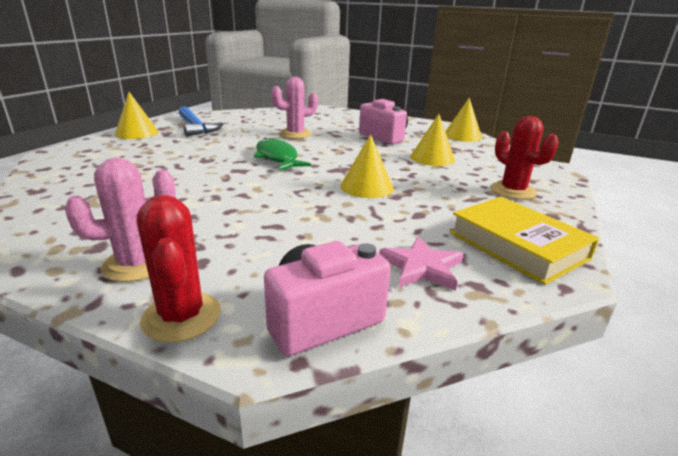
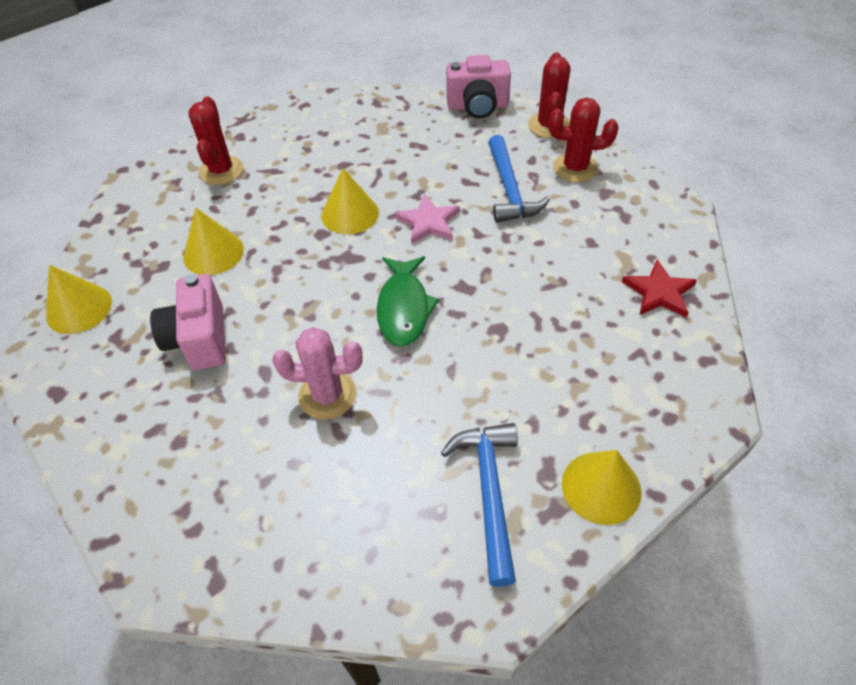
camera: 150 degrees left, 25 degrees up
pink cactus [65,158,176,282] -> red cactus [549,98,618,183]
pink star [379,236,464,290] -> pink star moved to [395,194,460,244]
yellow book [450,197,599,285] -> none
none -> blue hammer [488,135,550,223]
none -> red star [622,259,697,317]

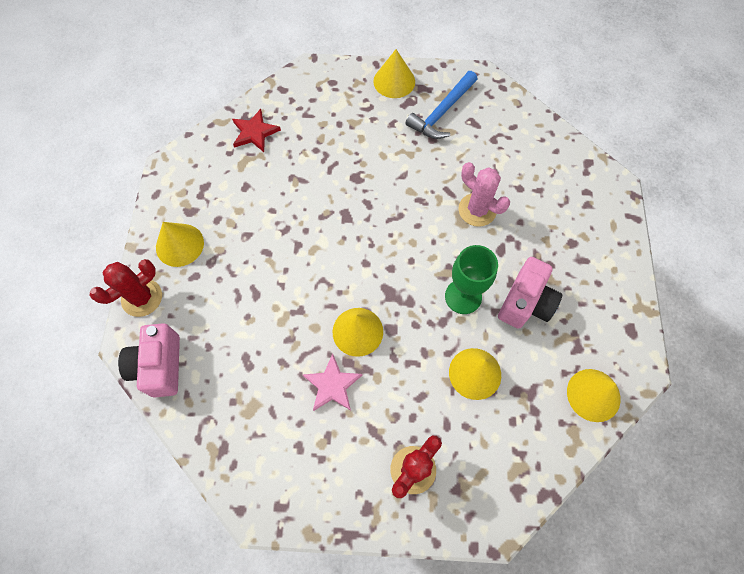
camera: 140 degrees left, 15 degrees up
green fish [377,256,440,347] -> none
pink star [395,194,460,244] -> pink star moved to [303,354,362,411]
pink camera [446,55,511,119] -> pink camera turned 135 degrees counterclockwise [118,323,180,398]
blue hammer [488,135,550,223] -> none
red cactus [549,98,618,183] -> yellow cone [156,222,204,267]
none -> green goblet [445,245,498,314]

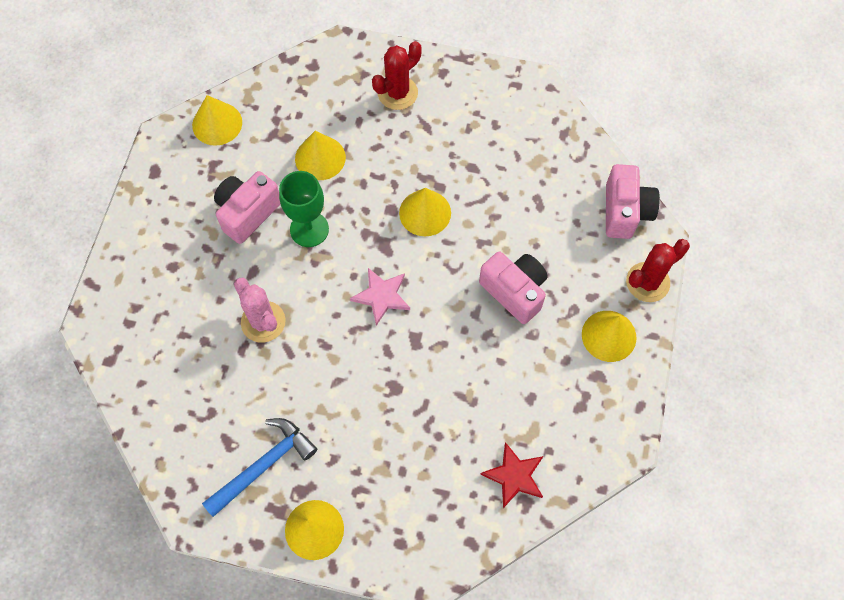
camera: 170 degrees left, 0 degrees up
pink star [303,354,362,411] -> pink star moved to [350,268,410,326]
none -> pink camera [479,251,548,324]

